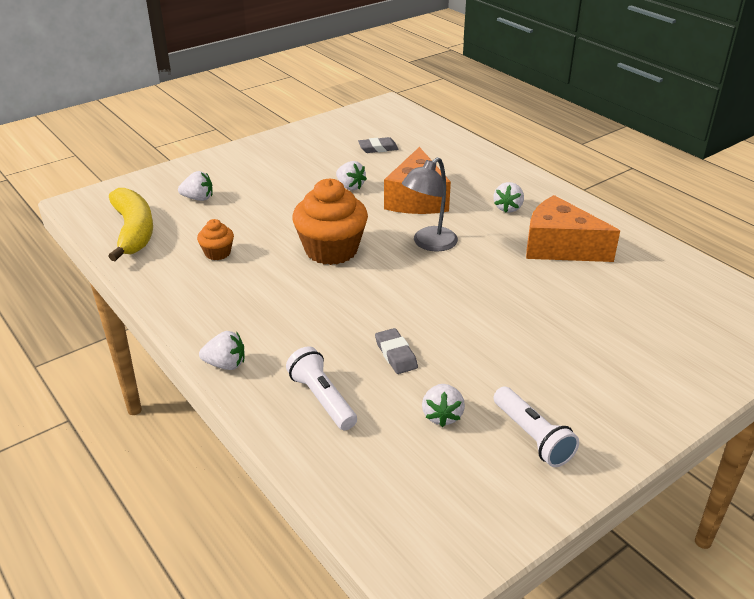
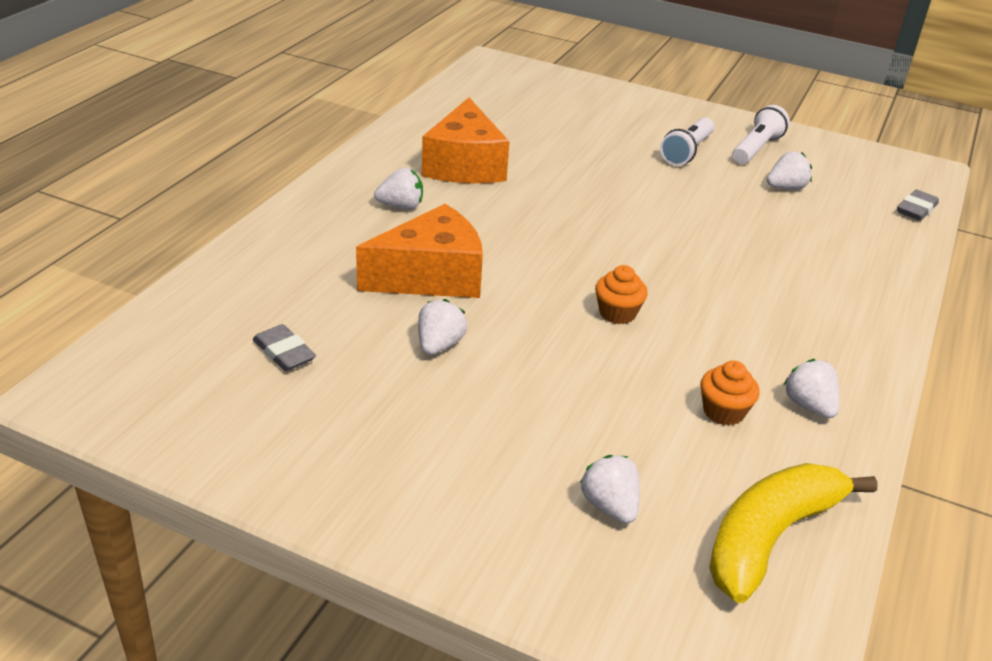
camera: 120 degrees left, 0 degrees up
white strawberry [199,331,244,370] -> white strawberry moved to [784,359,840,418]
white flashlight [286,346,357,430] -> white flashlight moved to [660,117,714,166]
orange cupcake [293,179,368,265] -> orange cupcake [595,265,648,324], size x0.49
grey eraser [375,328,418,374] -> grey eraser moved to [897,190,939,221]
grey lamp [402,157,458,252] -> none

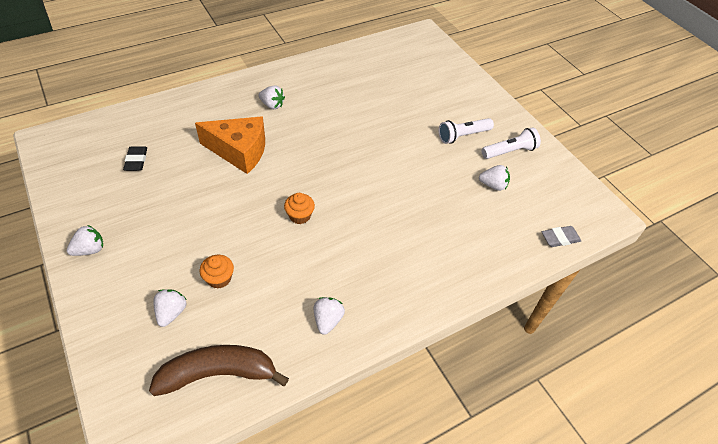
camera: 35 degrees right, 15 degrees up
grey eraser [253,324,316,371] -> black eraser [123,146,147,171]
white strawberry [418,299,467,355] -> white strawberry moved to [67,225,103,256]
orange cheese [422,98,510,183] -> none
orange cupcake [700,361,760,426] -> orange cupcake moved to [200,255,234,289]
yellow banana [709,463,878,603] -> brown banana [149,345,289,396]

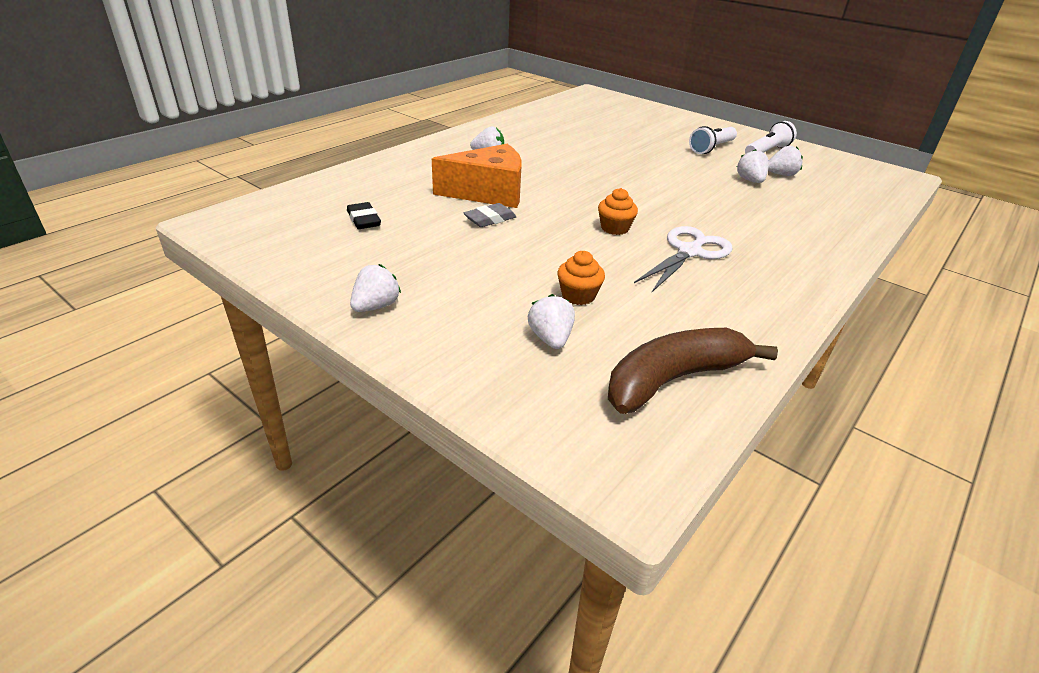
camera: 20 degrees left, 15 degrees down
white strawberry [314,297,345,335] -> white strawberry moved to [737,149,769,183]
grey eraser [542,226,581,247] -> grey eraser moved to [464,203,516,227]
none -> white scissors [634,226,732,292]

